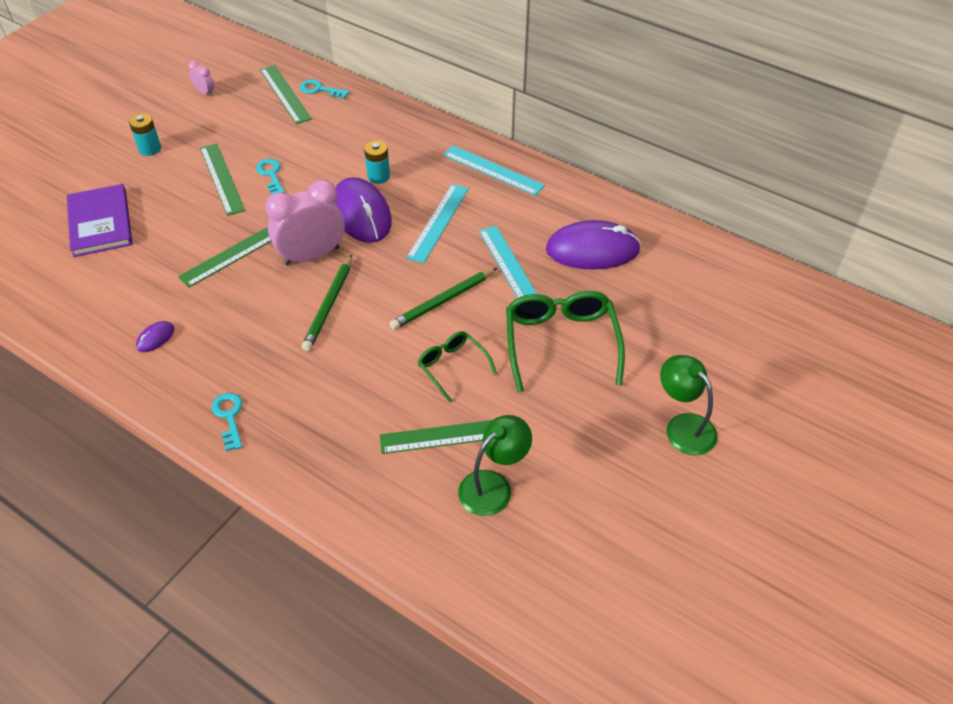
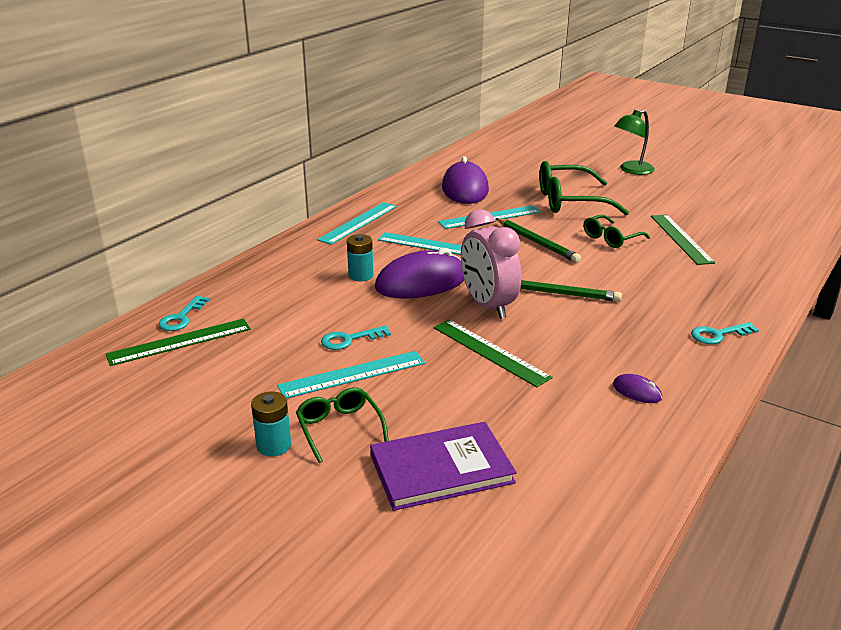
camera: 90 degrees left, 20 degrees down
pink clock [189,61,214,96] -> none
green ruler [200,143,245,216] -> turquoise ruler [277,351,425,399]
green lamp [458,415,532,516] -> none
none -> green glasses [296,387,389,463]

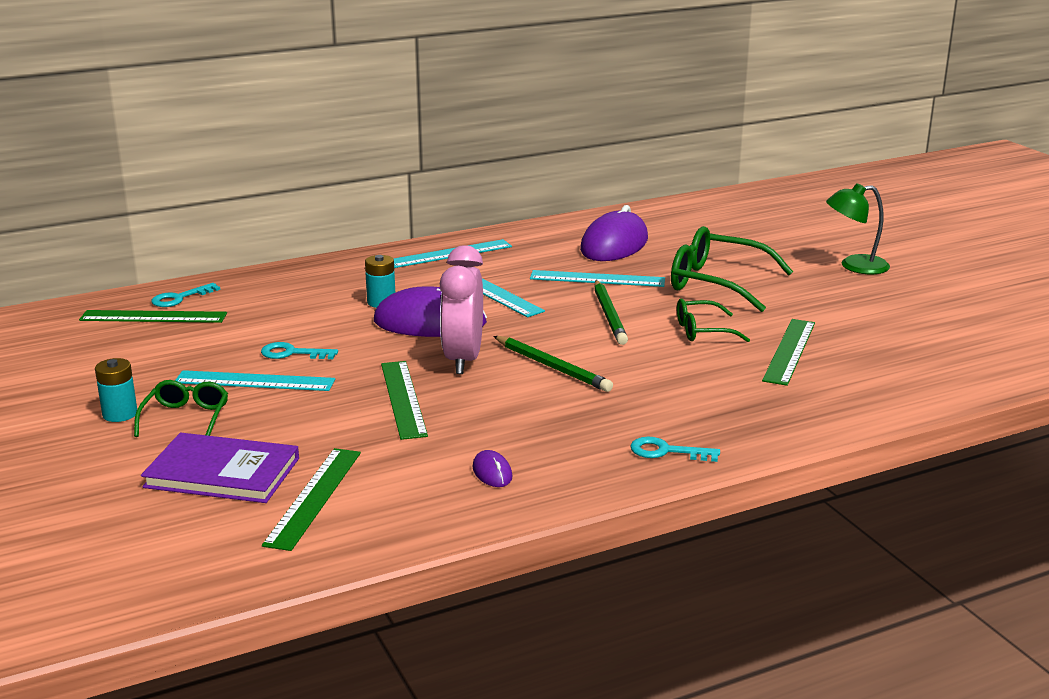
camera: 30 degrees right, 5 degrees down
none -> green ruler [262,448,361,551]

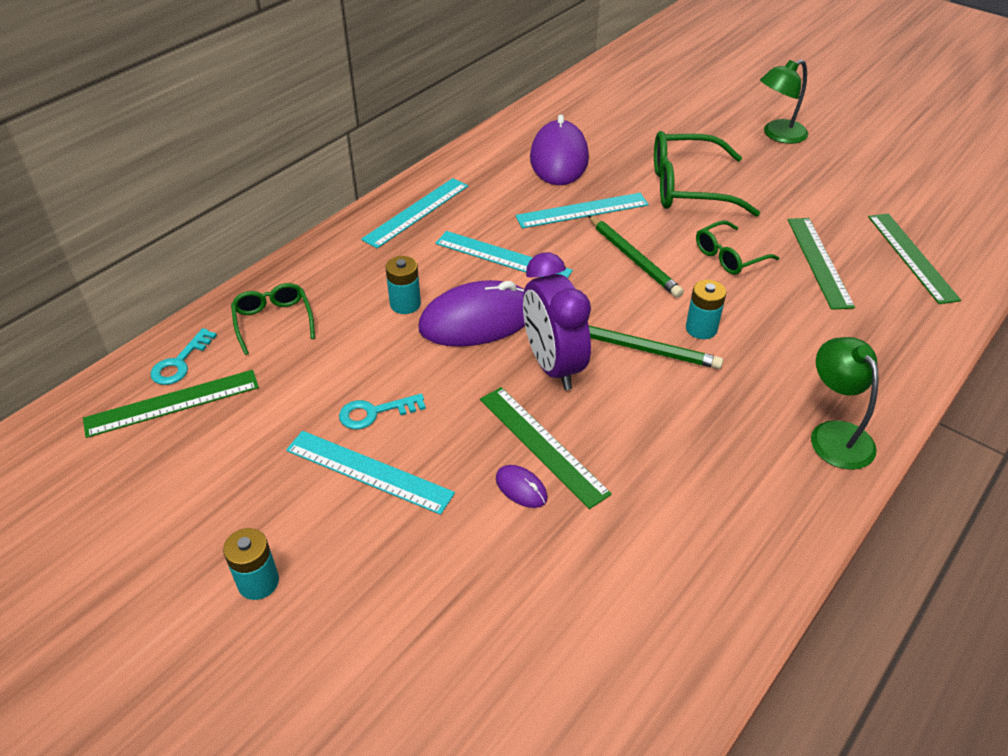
camera: 25 degrees left, 20 degrees up
green glasses [134,380,228,437] -> green glasses moved to [231,283,315,355]
purple book [141,433,299,503] -> none
turquoise ruler [175,370,335,391] -> turquoise ruler turned 45 degrees clockwise [286,431,455,515]
green ruler [262,448,361,551] -> green ruler moved to [868,213,961,304]
pink clock [440,245,483,374] -> purple clock [523,252,591,390]
purple mouse [473,450,512,487] -> purple mouse moved to [496,465,548,508]
turquoise key [631,437,720,462] -> green lamp [811,337,879,470]
none -> turquoise battery [686,280,726,339]

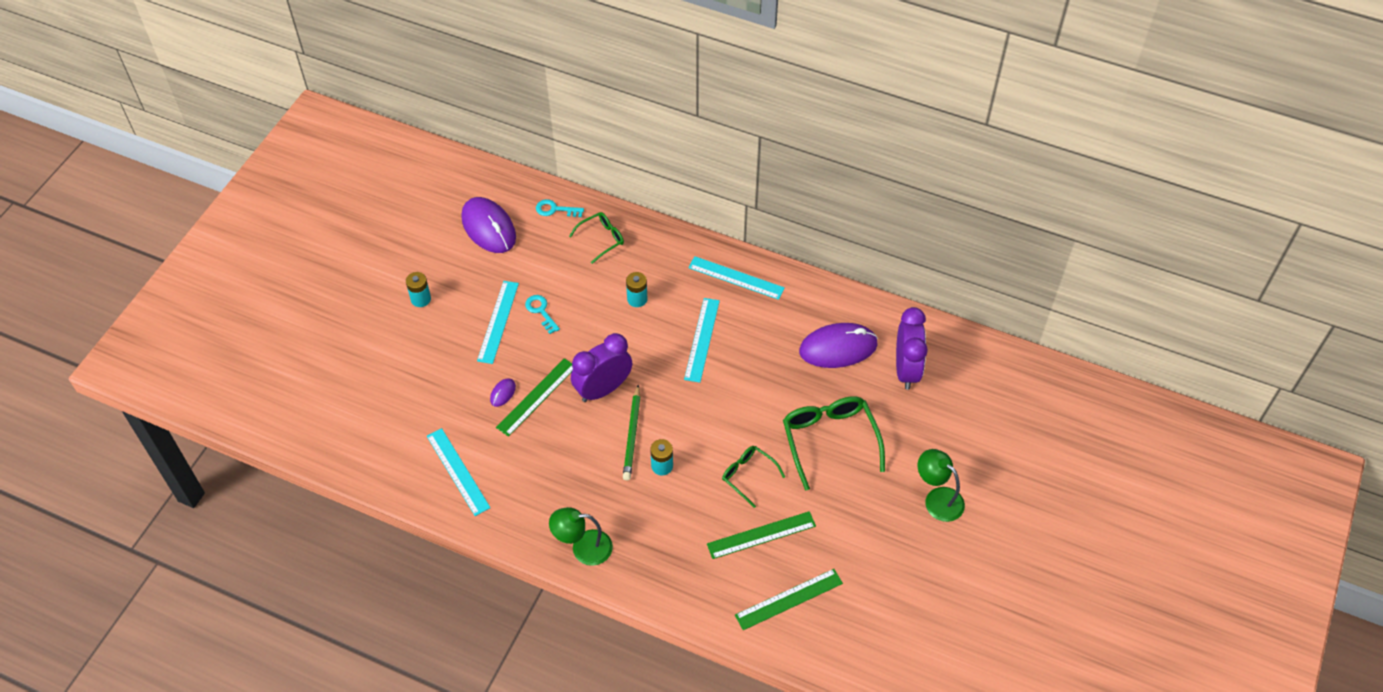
camera: 75 degrees right, 10 degrees up
green ruler [83,370,259,438] -> none
purple mouse [418,280,525,347] -> purple mouse moved to [461,197,516,253]
turquoise ruler [515,193,649,228] -> turquoise ruler moved to [427,428,491,516]
green pencil [588,215,684,298] -> none
green lamp [811,337,879,470] -> green lamp turned 150 degrees counterclockwise [549,507,613,566]
none -> purple clock [896,307,928,390]

